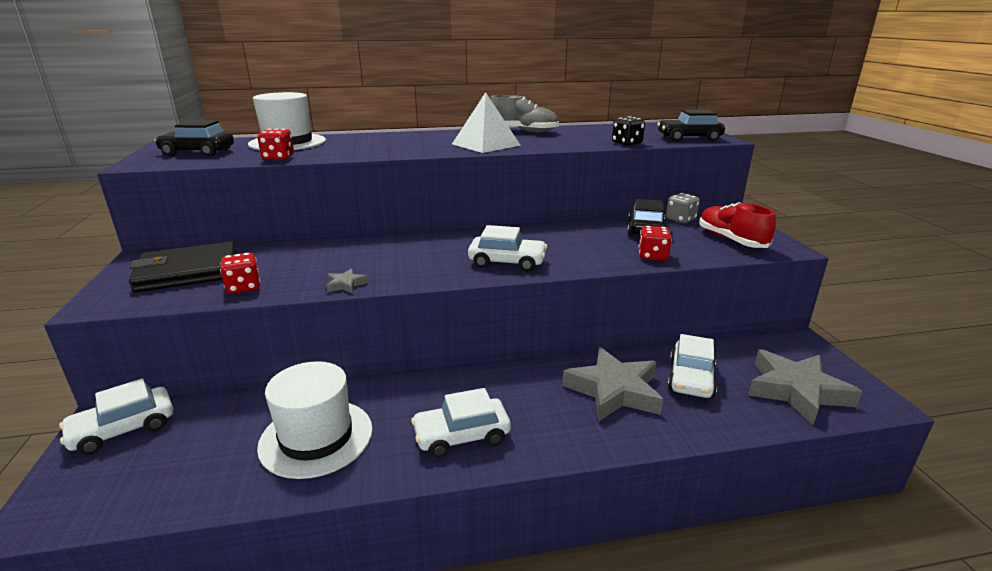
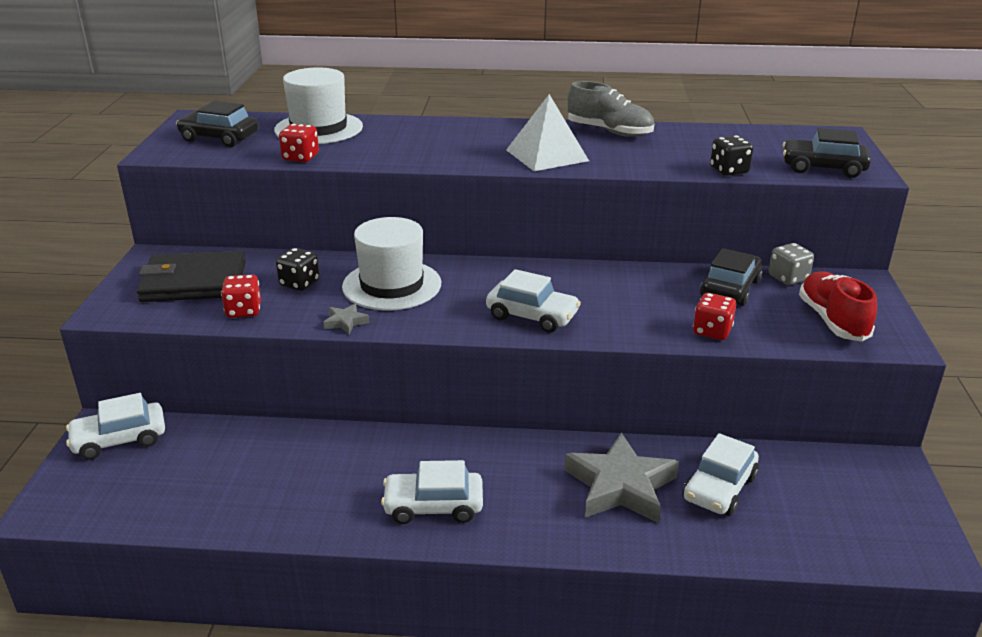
camera: 15 degrees right, 5 degrees up
white hat [257,361,373,479] -> white hat moved to [342,217,441,310]
grey star [748,349,862,425] -> none
none -> black dice [276,248,319,291]

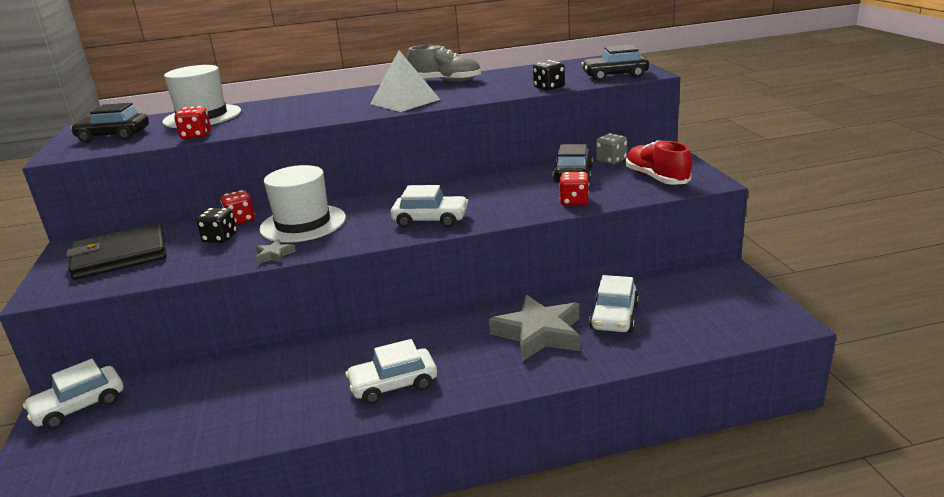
camera: 15 degrees left, 5 degrees down
red dice [221,275,261,318] -> red dice moved to [220,190,255,225]

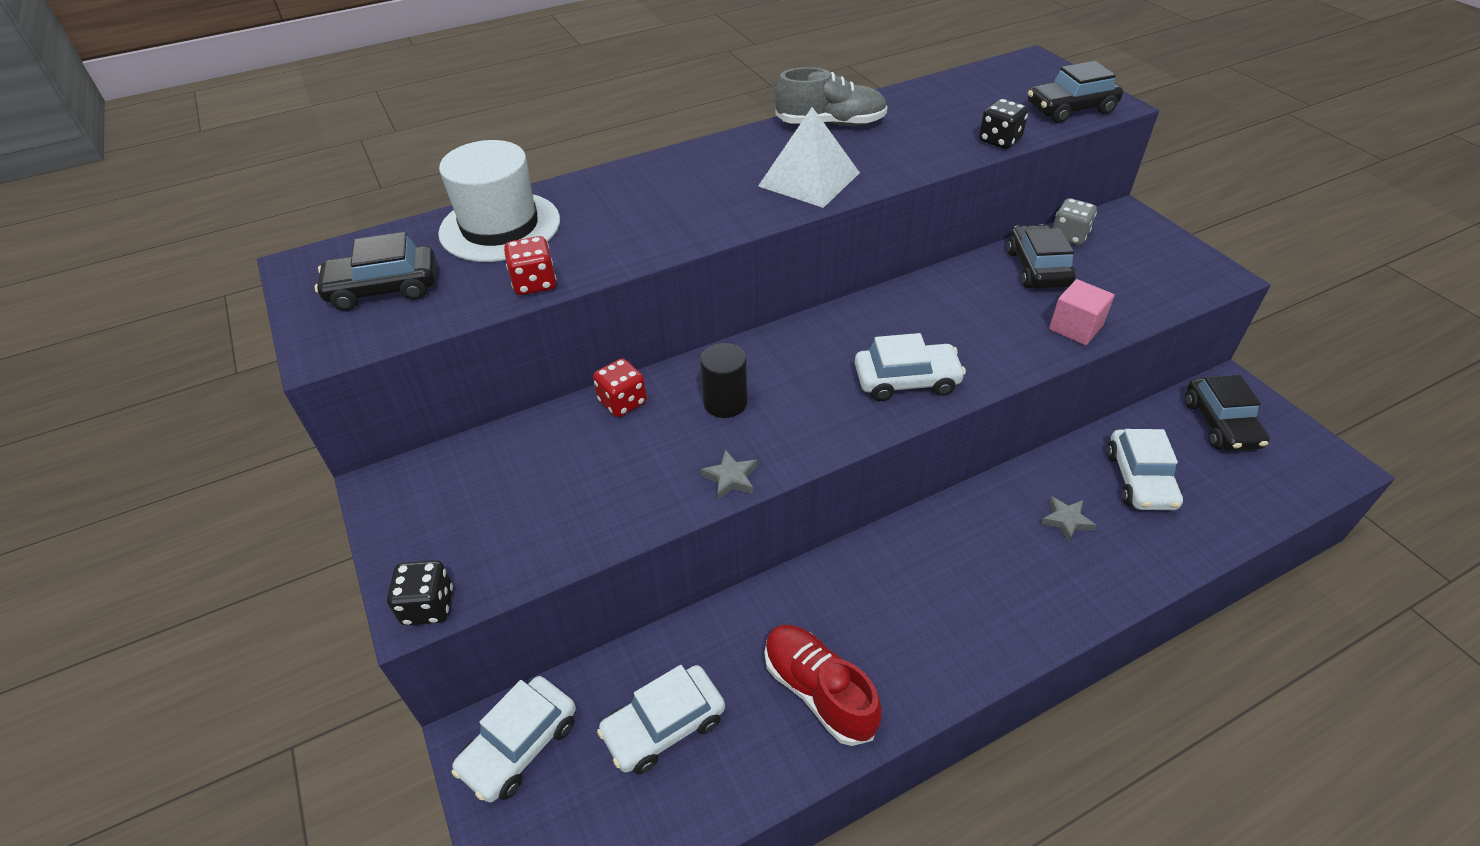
camera: 15 degrees left, 20 degrees up
black wallet [66,223,166,280] -> none
black dice [196,208,237,243] -> black dice moved to [387,560,453,625]
white hat [259,165,346,243] -> black cylinder [700,343,747,418]
white car [345,339,437,404] -> white car moved to [597,665,725,774]
grey star [489,295,580,362] -> grey star [1041,496,1096,542], size x0.43
red dice [559,172,589,206] -> pink cube [1049,279,1114,345]
red shoe [626,140,692,185] -> red shoe moved to [765,625,882,746]
none -> black car [1185,375,1270,451]

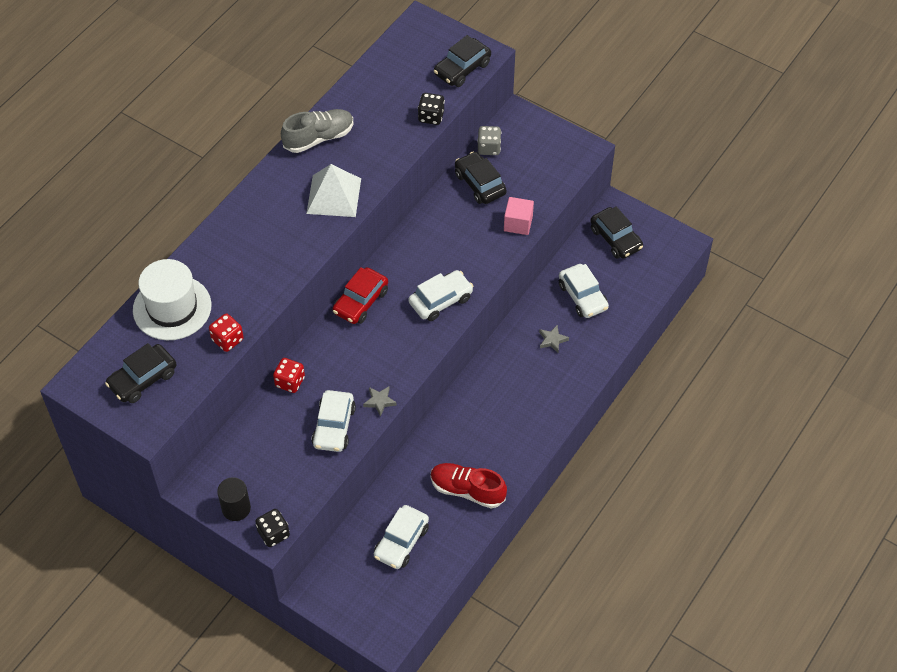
camera: 30 degrees left, 10 degrees up
white car [452,676,576,802] -> white car moved to [311,390,356,452]
black cylinder [700,343,747,418] -> black cylinder moved to [217,477,251,521]
none -> red car [332,267,388,324]

